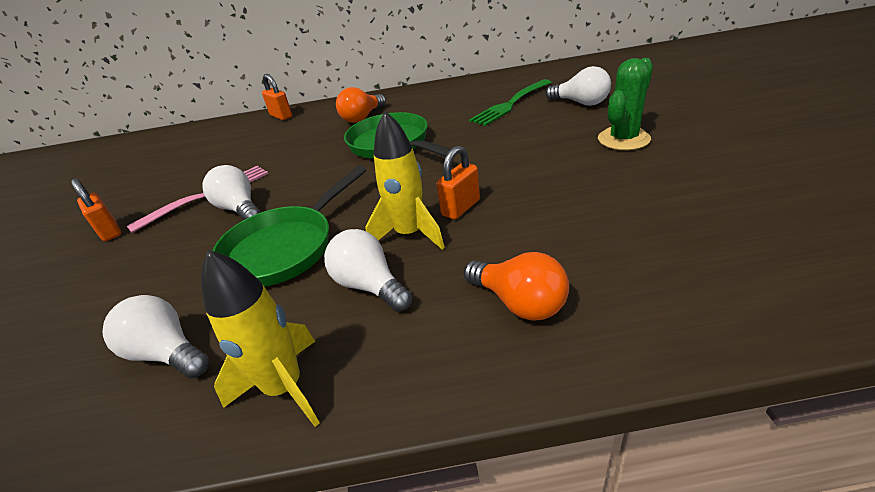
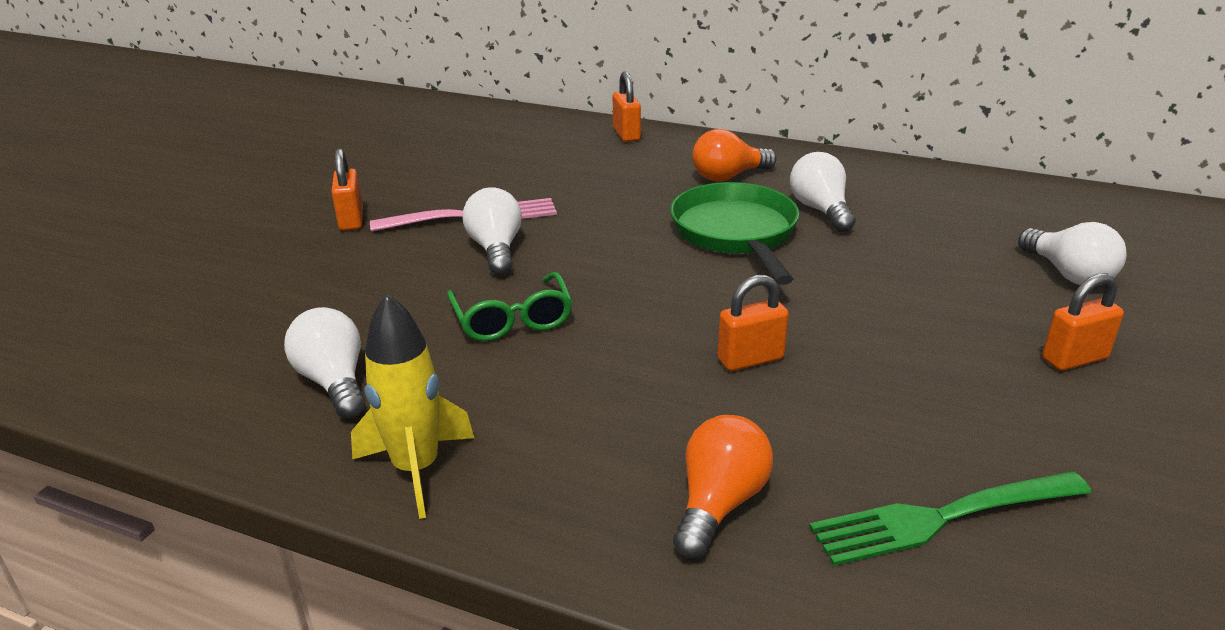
camera: 25 degrees right, 5 degrees down
green pan [213,166,366,287] -> green glasses [447,272,572,341]
white light bulb [324,229,412,312] -> white light bulb moved to [790,152,856,232]
yellow rocket [365,111,445,250] -> none
orange light bulb [464,252,569,321] -> orange light bulb turned 135 degrees counterclockwise [673,415,773,559]
green fork [469,79,552,126] -> green fork moved to [809,471,1092,566]
green cactus [598,58,653,150] -> orange padlock [1042,273,1124,371]

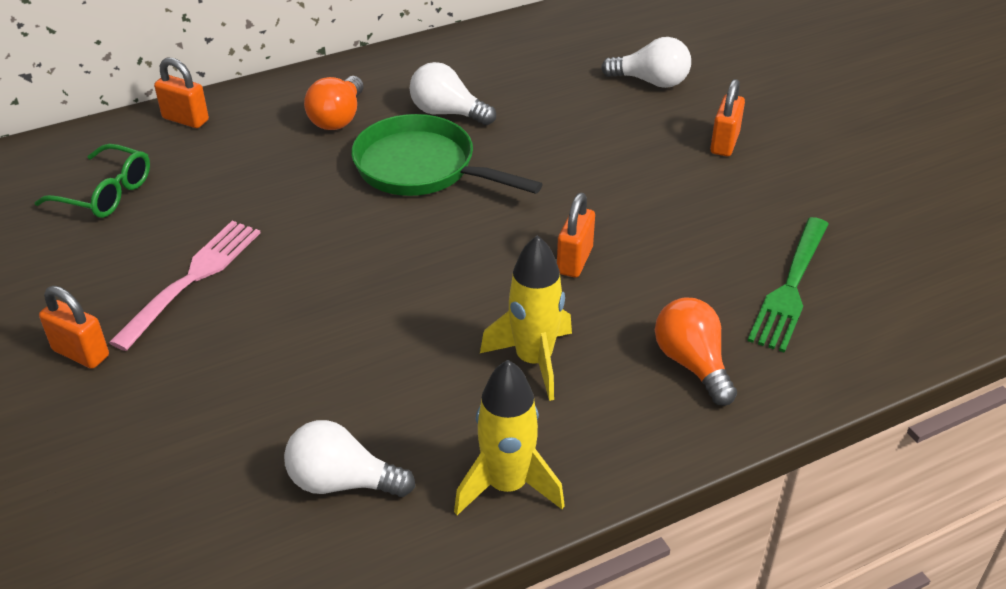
camera: 50 degrees left, 10 degrees up
green glasses [447,272,572,341] -> green glasses moved to [34,144,150,218]
white light bulb [463,187,522,275] -> none
none -> yellow rocket [480,235,572,401]

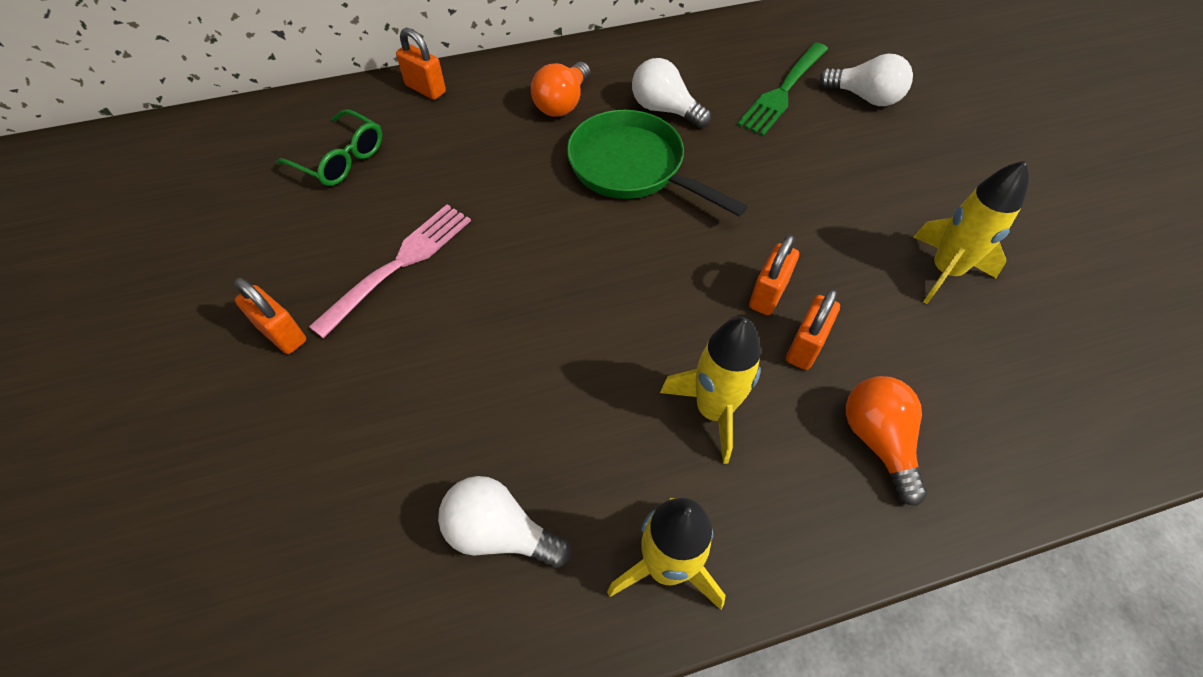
camera: 10 degrees right, 15 degrees up
orange padlock [710,79,745,156] -> orange padlock moved to [786,288,840,370]
green fork [747,217,829,353] -> green fork moved to [737,42,828,136]
none -> yellow rocket [913,160,1029,304]

